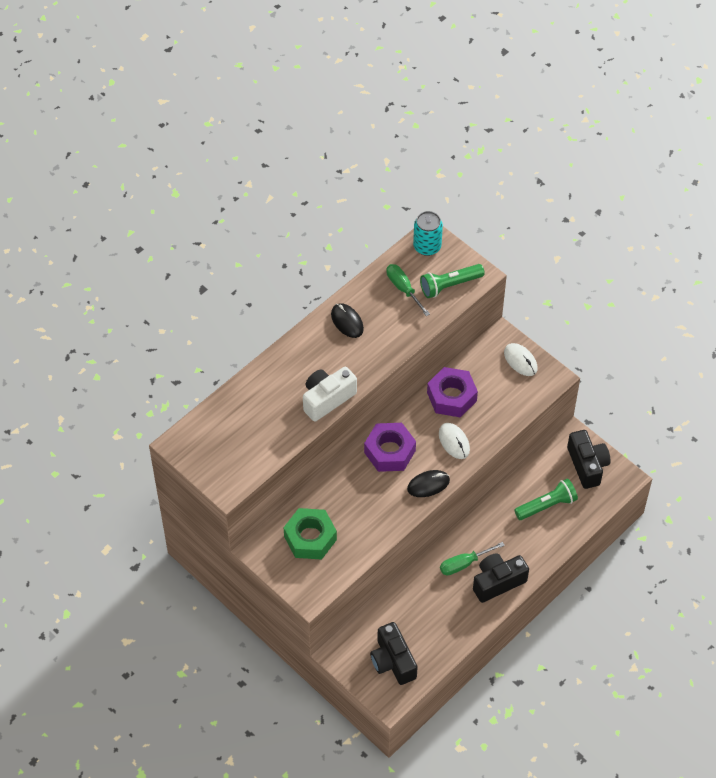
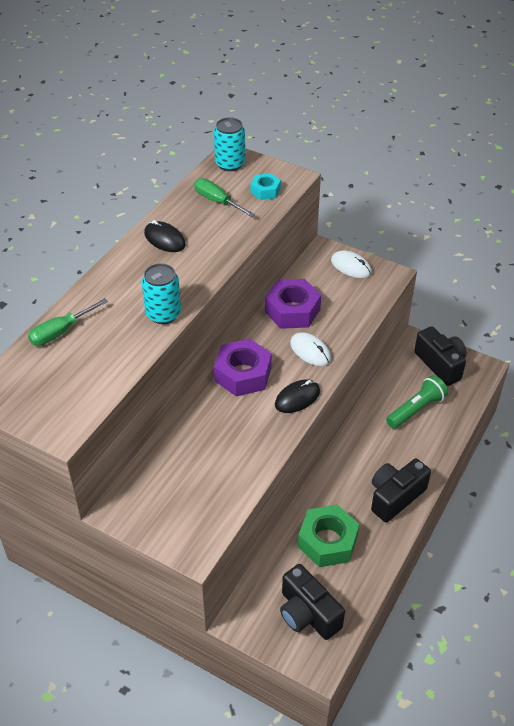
camera: 15 degrees left, 10 degrees down
green nut [283,508,337,560] -> green nut moved to [298,505,360,567]
white camera [303,367,357,422] -> turquoise can [142,263,181,324]
green flashlight [420,264,485,298] -> turquoise nut [251,173,281,200]
green screwdriver [440,542,505,575] -> green screwdriver moved to [28,298,108,346]

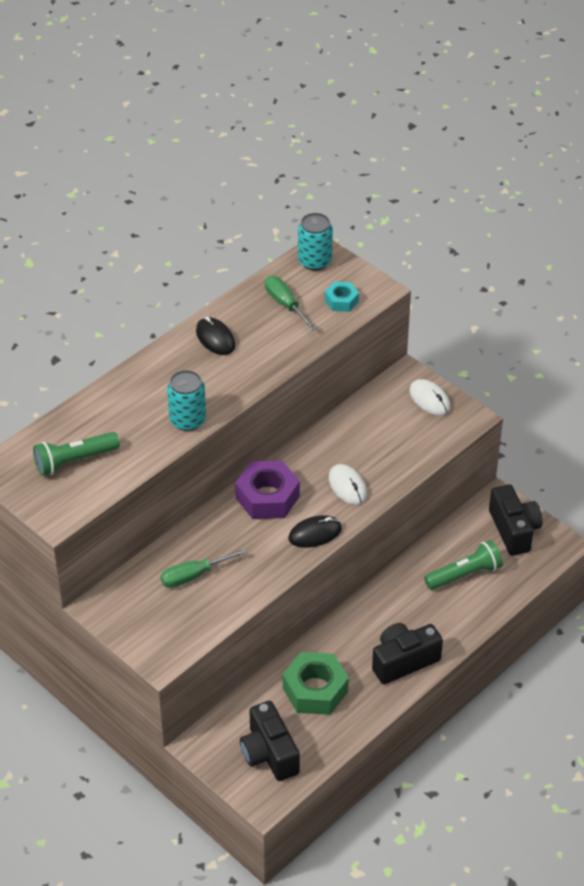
camera: 15 degrees right, 0 degrees up
green screwdriver [28,298,108,346] -> green screwdriver moved to [161,548,247,588]
purple nut [265,279,321,329] -> none
none -> green flashlight [33,432,120,476]

